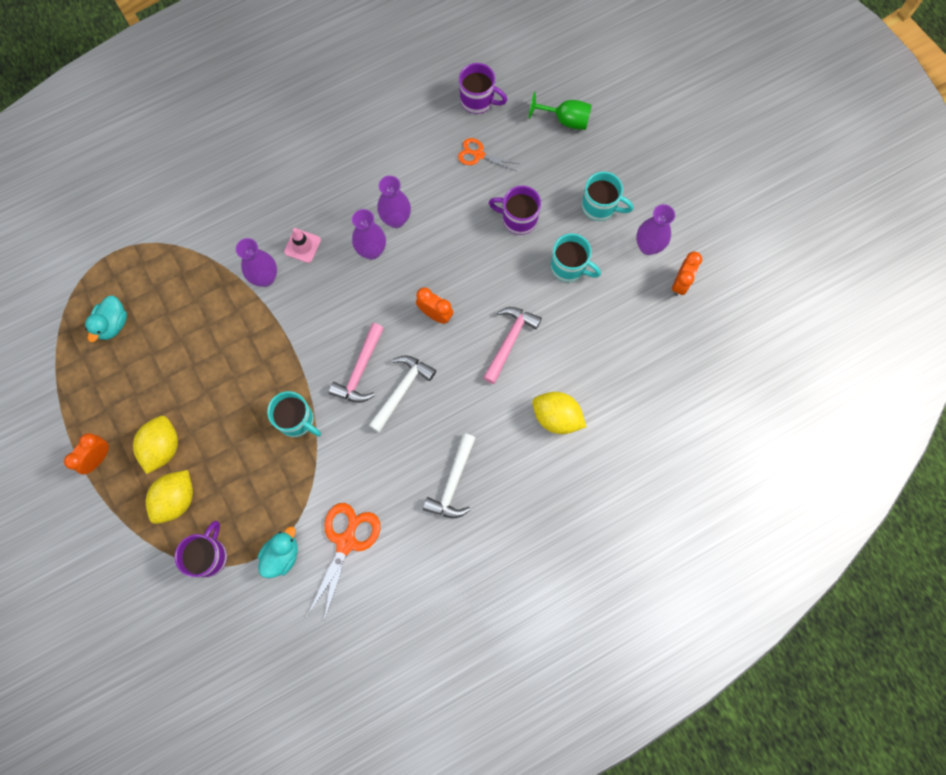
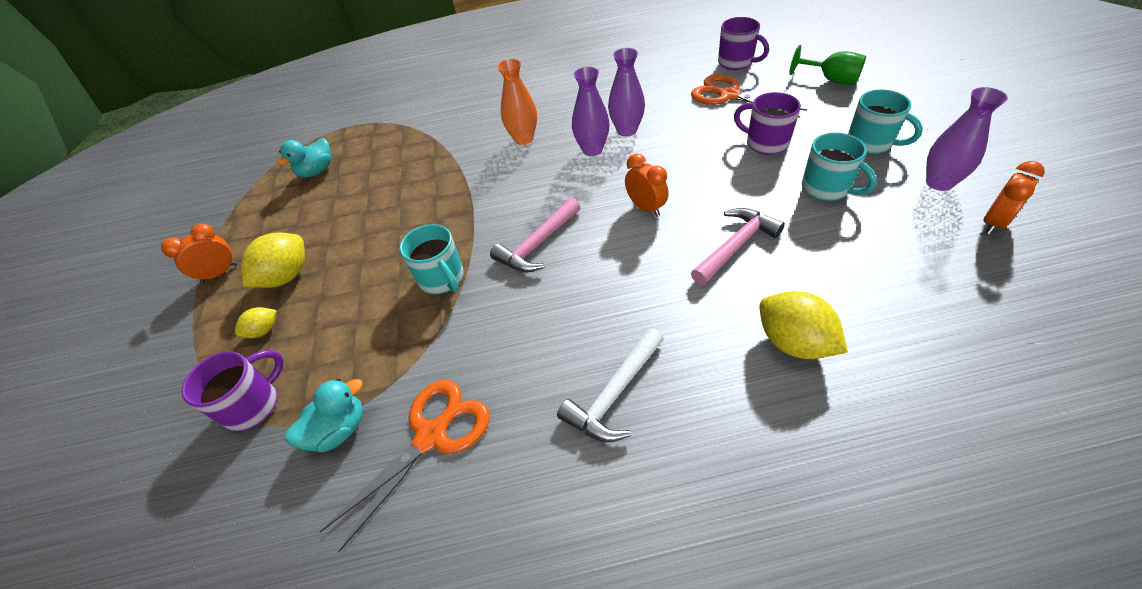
camera: 25 degrees right, 25 degrees down
yellow lemon [146,470,193,524] -> yellow lemon [235,307,277,338], size x0.54
purple vase [236,238,277,287] -> none
pink traffic cone [284,228,321,263] -> orange vase [497,59,537,145]
white hammer [369,355,436,433] -> none
orange scissors [458,138,519,171] -> orange scissors [691,74,807,118], size x1.67

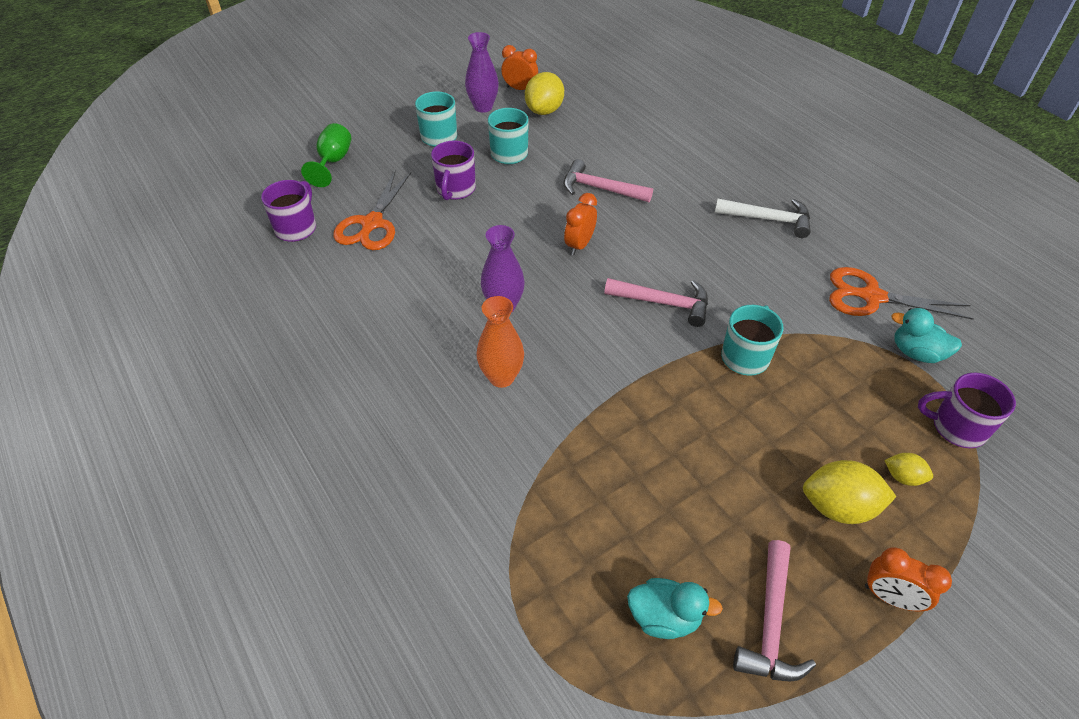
camera: 120 degrees left, 0 degrees up
purple vase [608,48,645,137] -> none
yellow lemon [759,291,848,359] -> yellow lemon moved to [525,72,564,115]
none -> pink hammer [733,540,816,682]

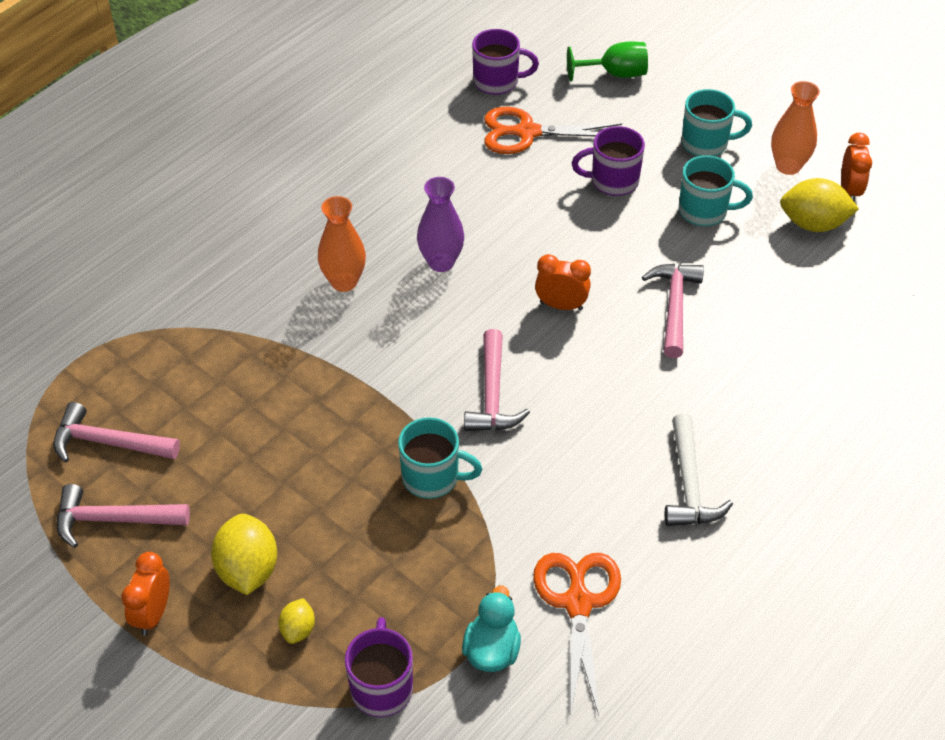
camera: 75 degrees right, 0 degrees up
purple vase [465,32,499,113] -> orange vase [771,81,820,175]
turquoise duck [627,578,723,639] -> pink hammer [53,402,180,463]

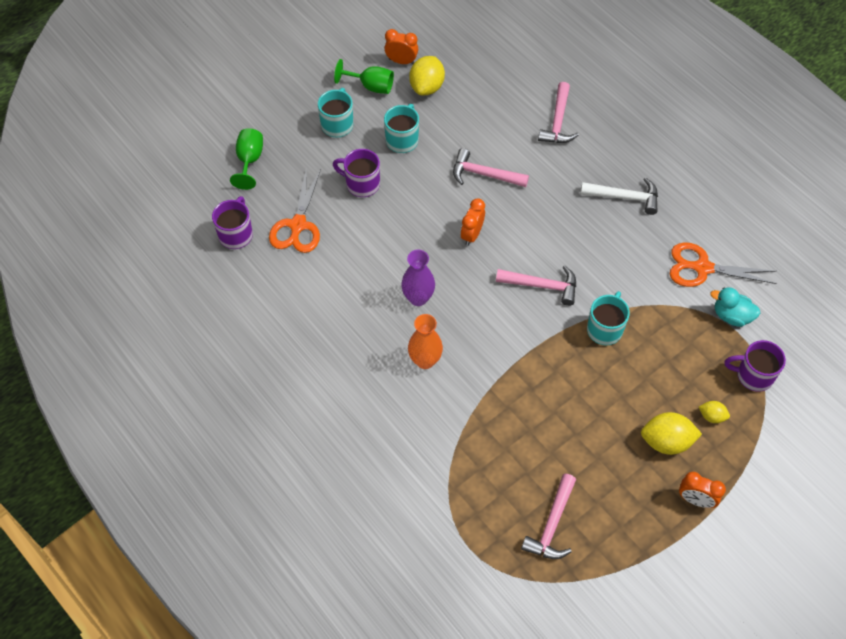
camera: 80 degrees left, 10 degrees up
pink hammer [57,484,190,548] -> pink hammer moved to [538,82,579,143]
purple mug [572,126,645,196] -> purple mug turned 105 degrees clockwise [333,149,380,197]
orange vase [771,81,820,175] -> green goblet [334,59,394,94]

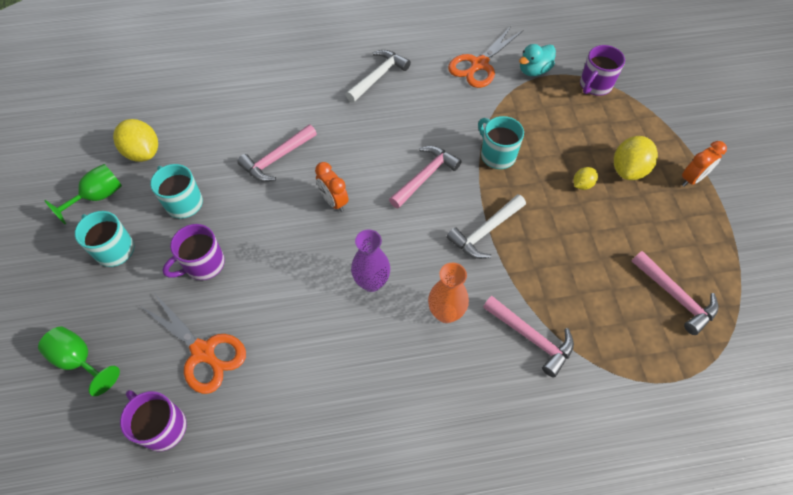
camera: 60 degrees left, 0 degrees up
orange clock [384,29,418,64] -> none
pink hammer [538,82,579,143] -> pink hammer moved to [483,296,574,378]
yellow lemon [699,401,730,423] -> yellow lemon moved to [573,167,598,190]
none -> white hammer [447,194,526,259]

